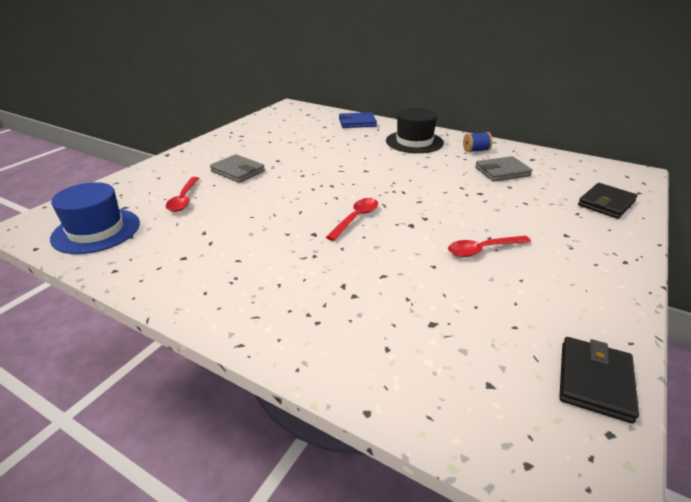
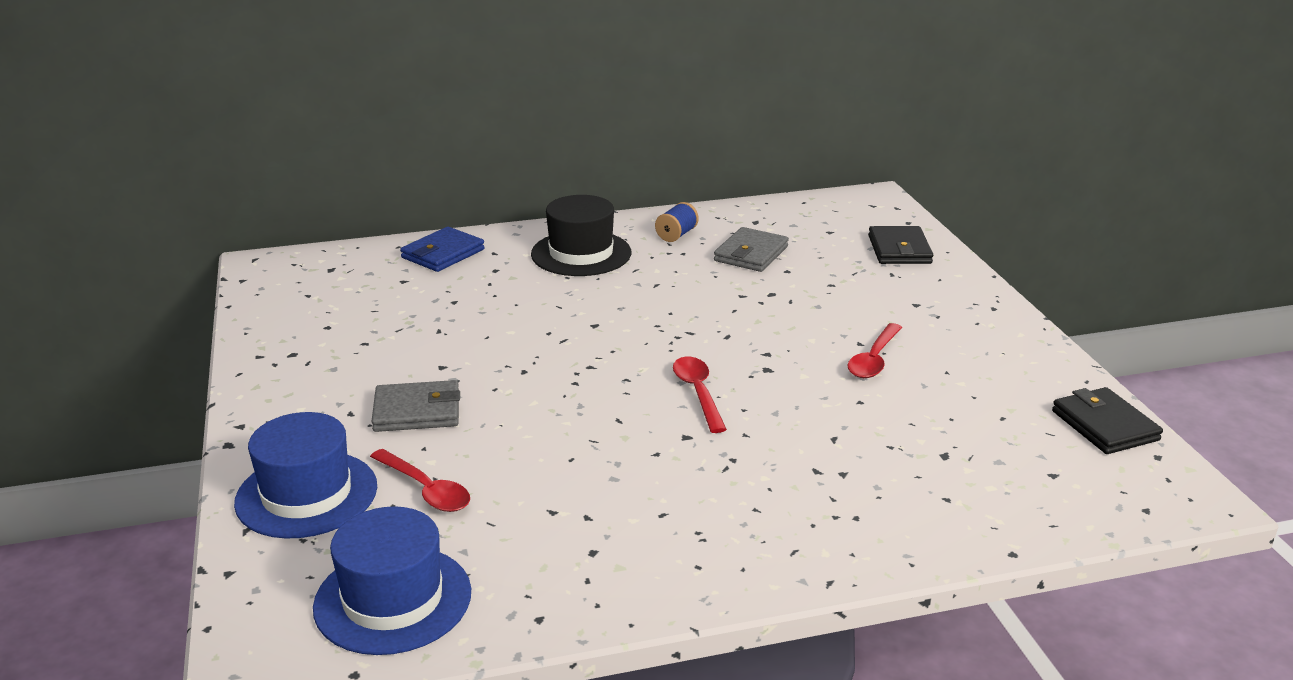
camera: 45 degrees left, 5 degrees down
none -> blue hat [234,412,377,539]

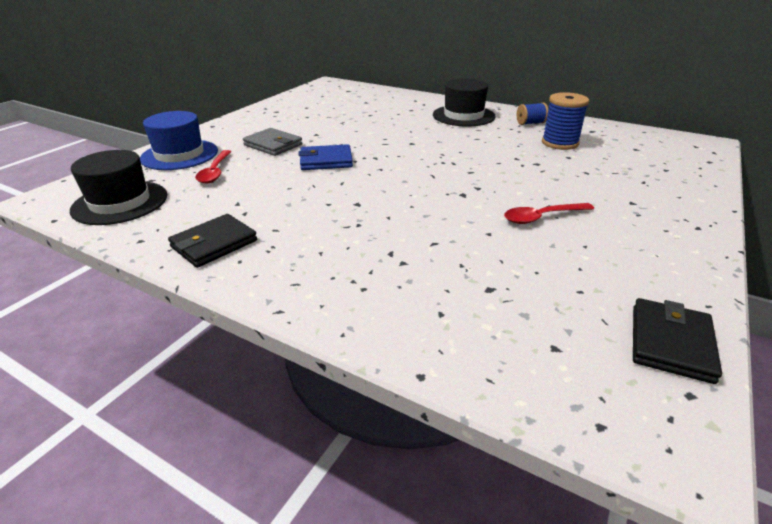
camera: 45 degrees right, 5 degrees up
blue hat [313,506,471,655] -> black hat [70,150,167,225]
blue wallet [400,227,485,272] -> blue wallet moved to [298,144,353,170]
red spoon [673,357,727,433] -> none
grey wallet [714,227,789,272] -> blue spool [542,92,589,150]
black wallet [868,226,933,264] -> black wallet moved to [168,214,257,268]

